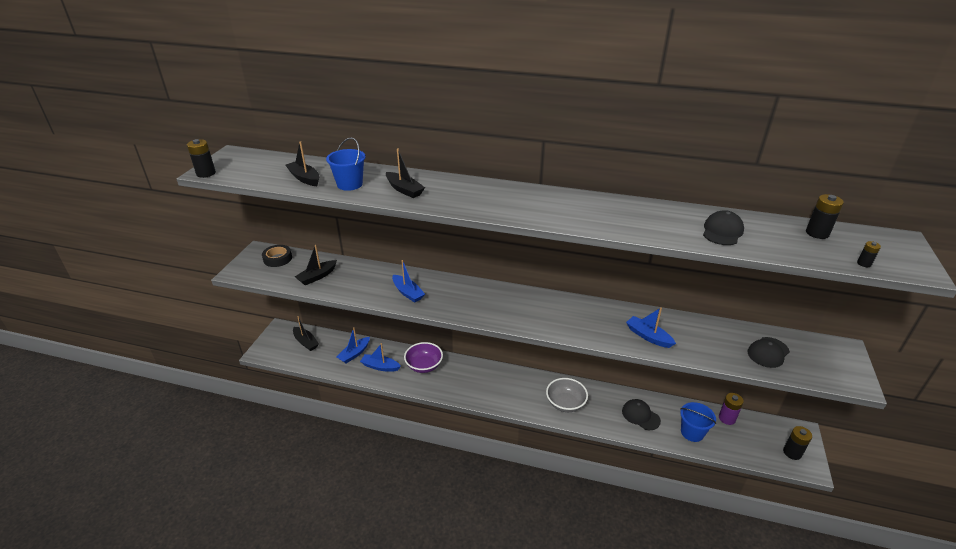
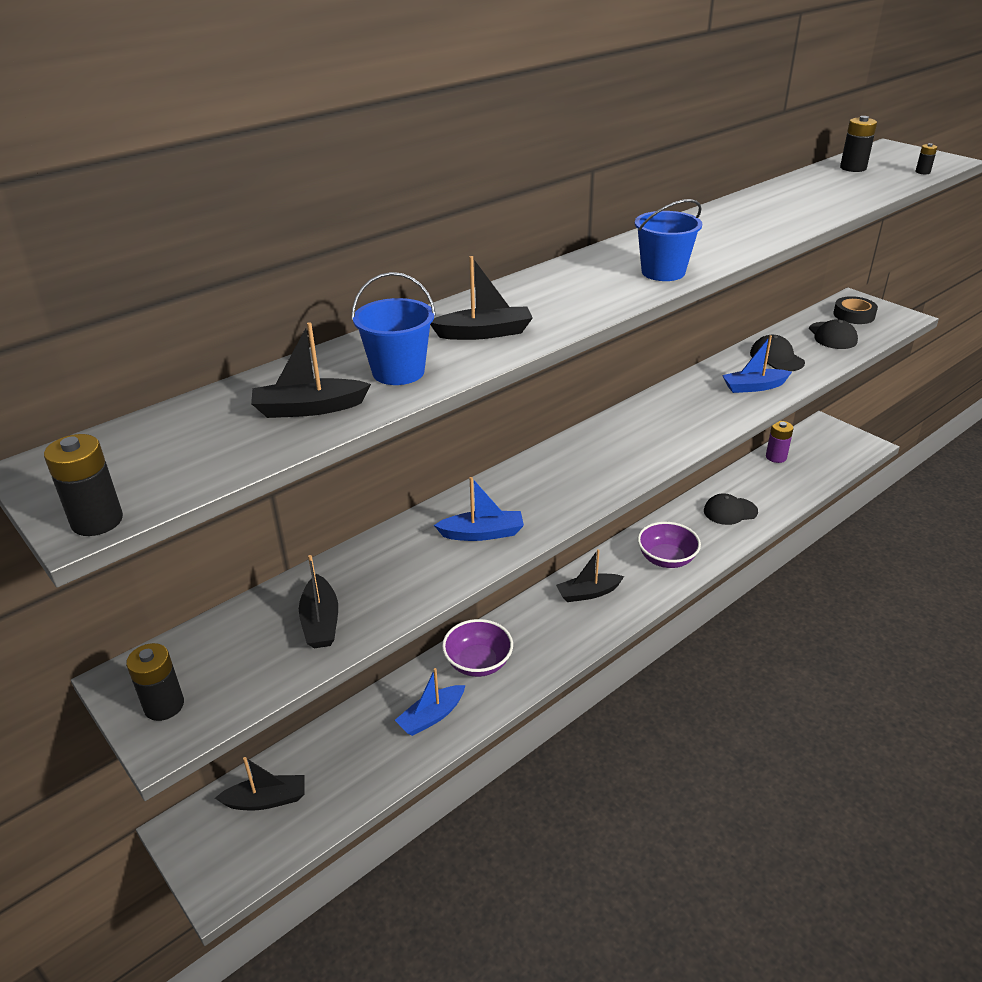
camera: 55 degrees left, 0 degrees up
black tape [262,245,292,267] -> black tape moved to [833,296,878,324]
blue boat [337,327,370,363] -> none
grey bowl [546,378,588,412] -> purple bowl [637,522,701,568]
blue bucket [680,402,716,442] -> blue bucket moved to [635,199,702,281]
black cap [703,210,744,245] -> black cap moved to [750,335,805,371]
black battery [783,426,812,460] -> black battery moved to [126,643,184,721]
none -> black boat [556,549,624,602]

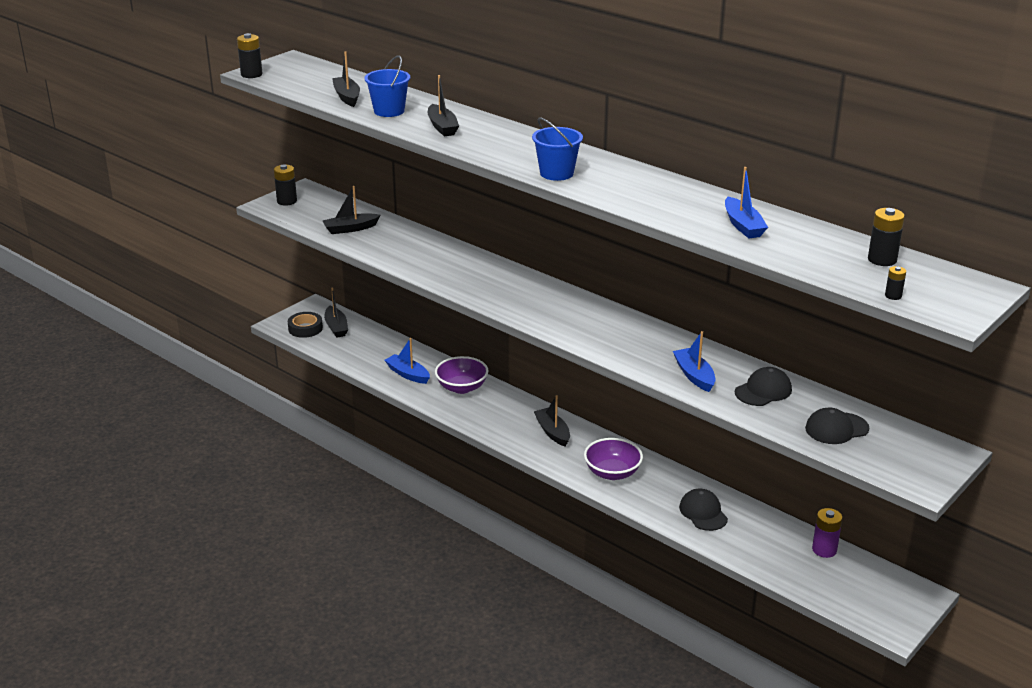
camera: 80 degrees right, 5 degrees down
blue boat [434,477,524,541] -> blue boat moved to [725,167,768,238]
black tape [833,296,878,324] -> black tape moved to [288,312,323,338]

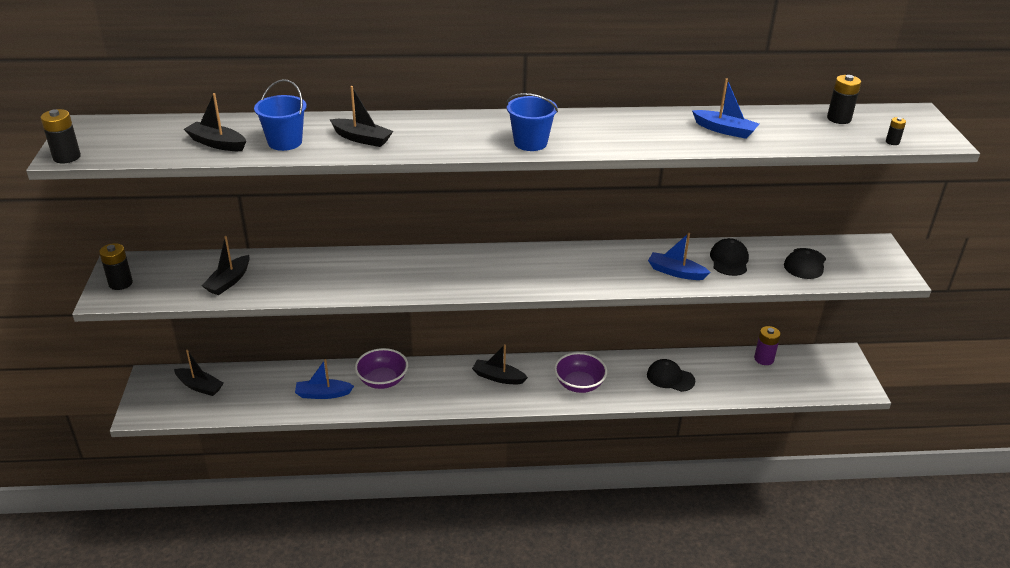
camera: 45 degrees left, 5 degrees up
black tape [288,312,323,338] -> none

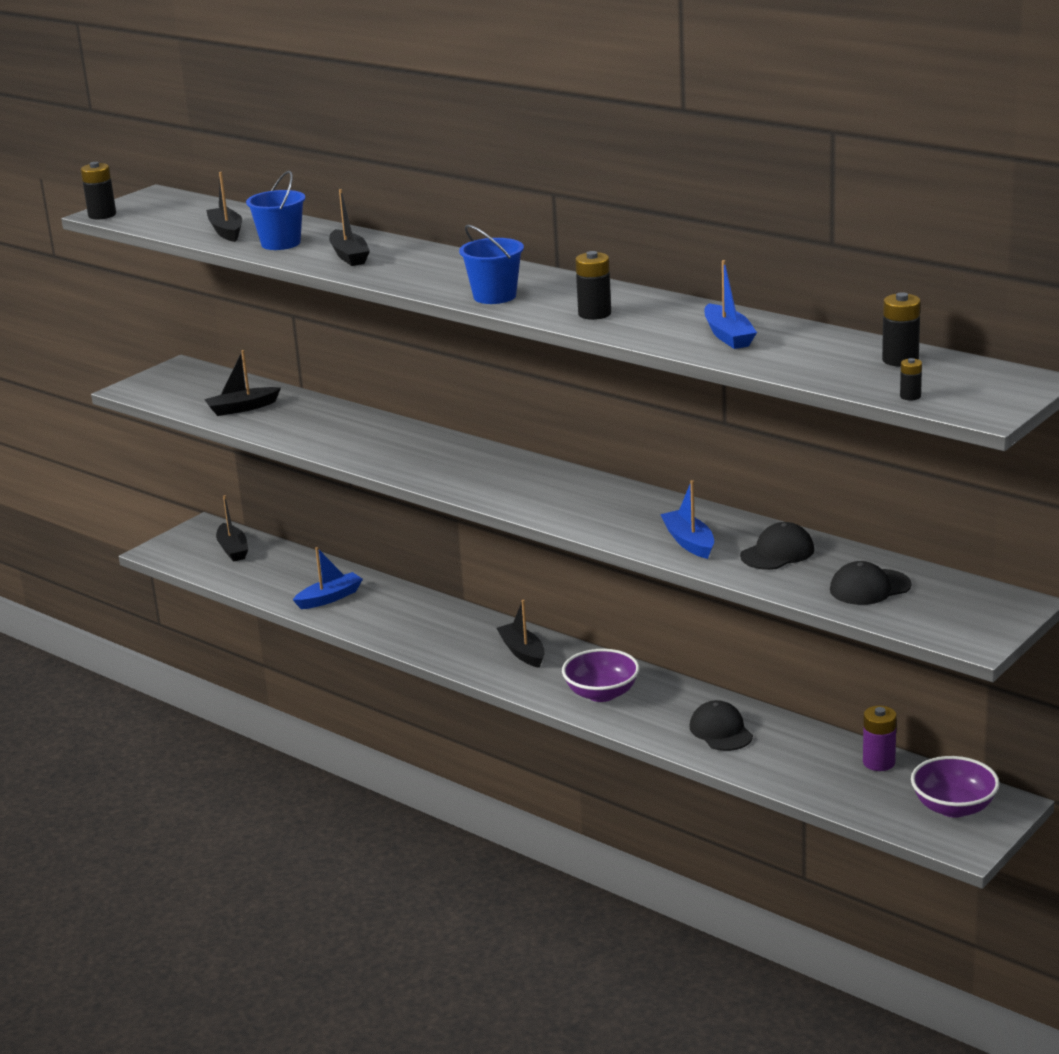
camera: 45 degrees right, 10 degrees down
black battery [99,243,133,290] -> black battery moved to [575,251,611,320]
blue boat [295,359,354,399] -> blue boat turned 105 degrees clockwise [293,547,363,609]
purple bowl [355,348,408,389] -> purple bowl moved to [911,756,1000,818]

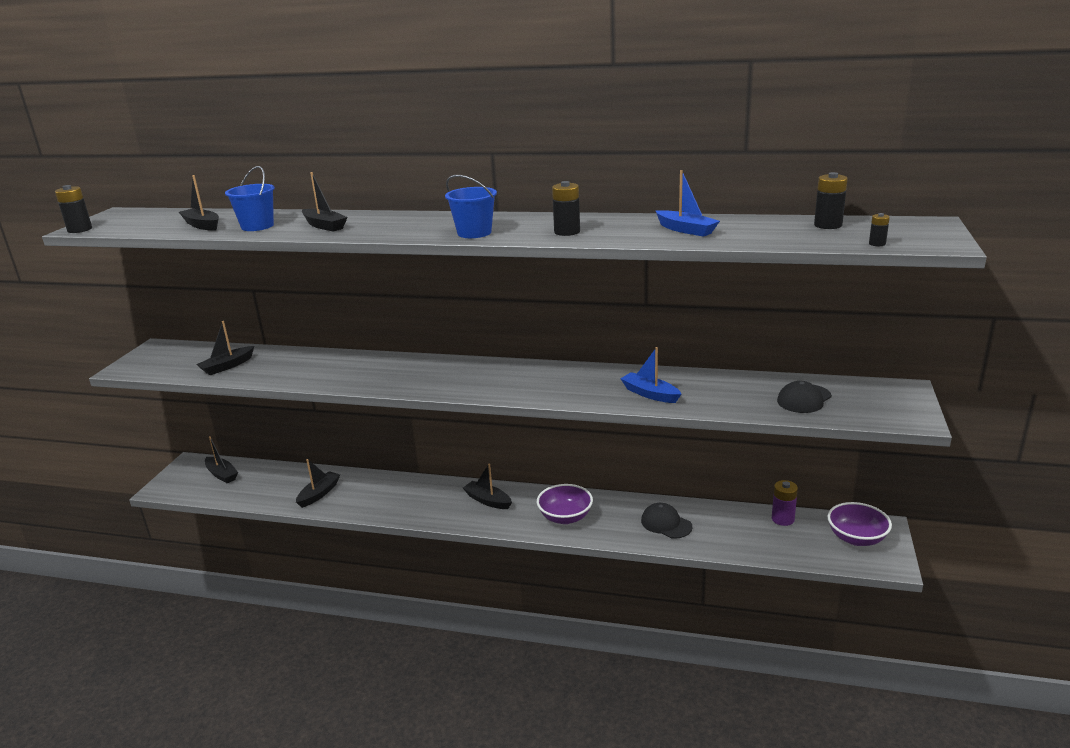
camera: 25 degrees left, 0 degrees up
blue boat [293,547,363,609] -> black boat [296,459,340,508]
black cap [740,522,814,570] -> none

